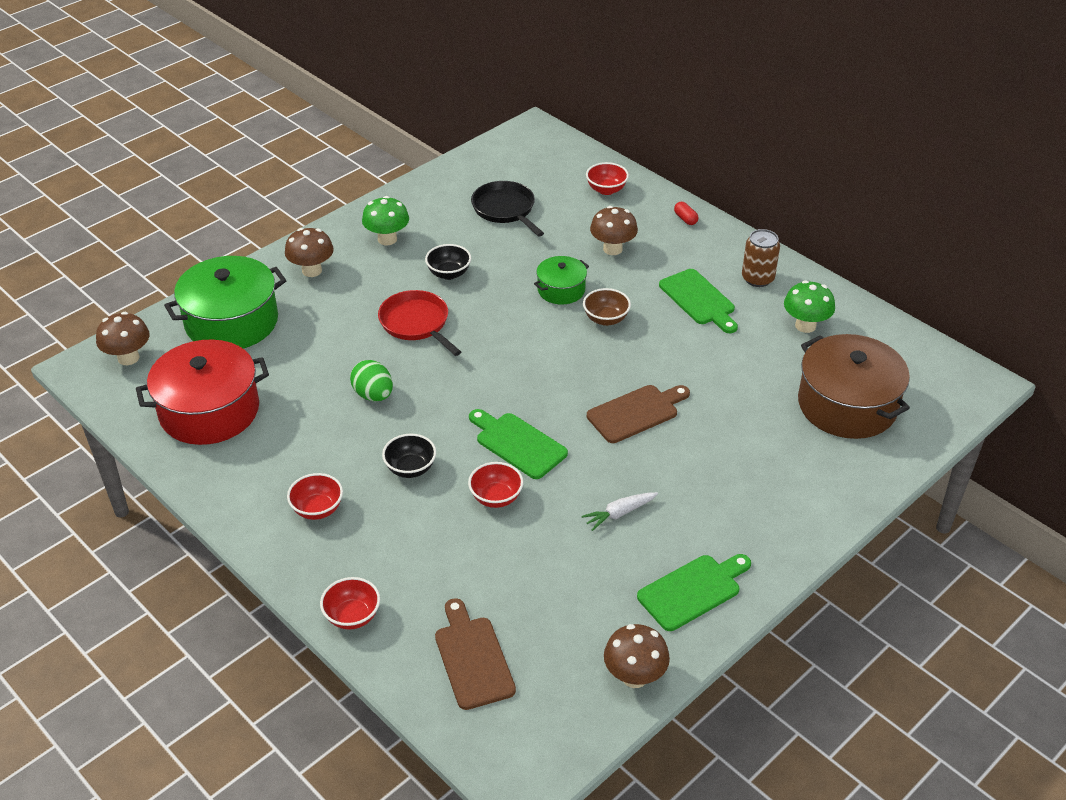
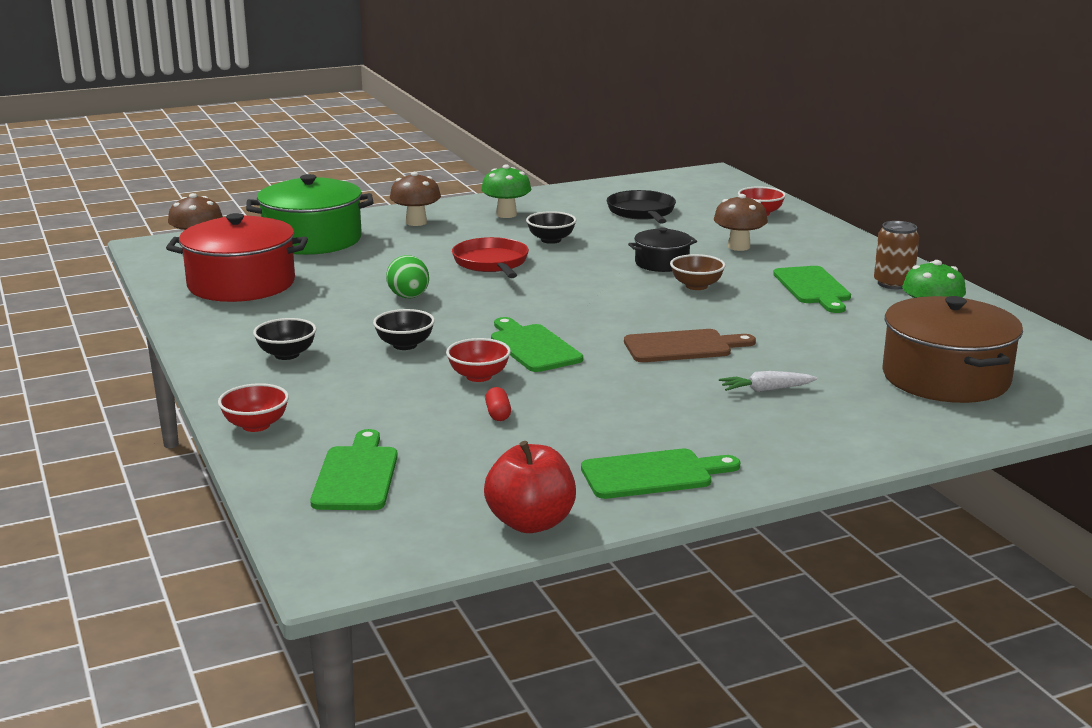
camera: 20 degrees right, 20 degrees down
red bowl [287,473,343,520] -> black bowl [253,318,317,360]
brown cutting board [435,598,516,710] -> green cutting board [310,429,398,510]
green pot [534,256,589,305] -> black pot [628,227,697,272]
white carrot [581,492,658,531] -> white carrot moved to [719,371,817,392]
brown mushroom [604,624,670,688] -> red apple [484,441,576,533]
red capsule [674,202,698,225] -> red capsule moved to [485,387,511,421]

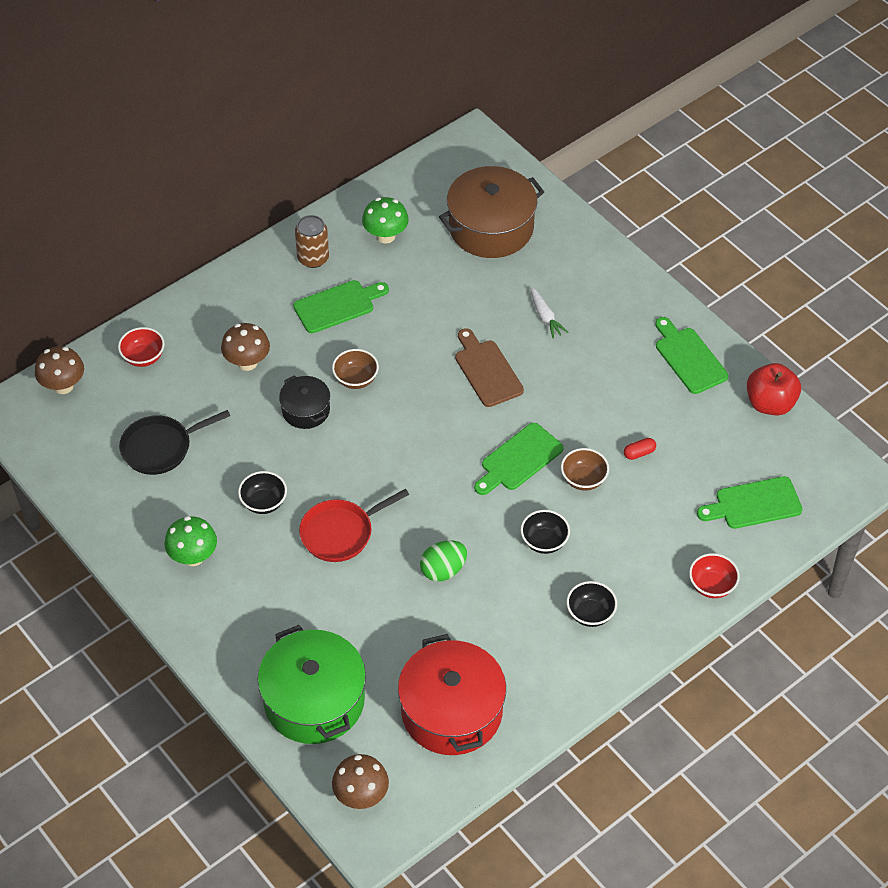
camera: 105 degrees left, 30 degrees up
brown mushroom [390,172,441,226] -> brown mushroom moved to [35,346,84,394]
red bowl [446,338,511,382] -> brown bowl [561,448,609,491]

